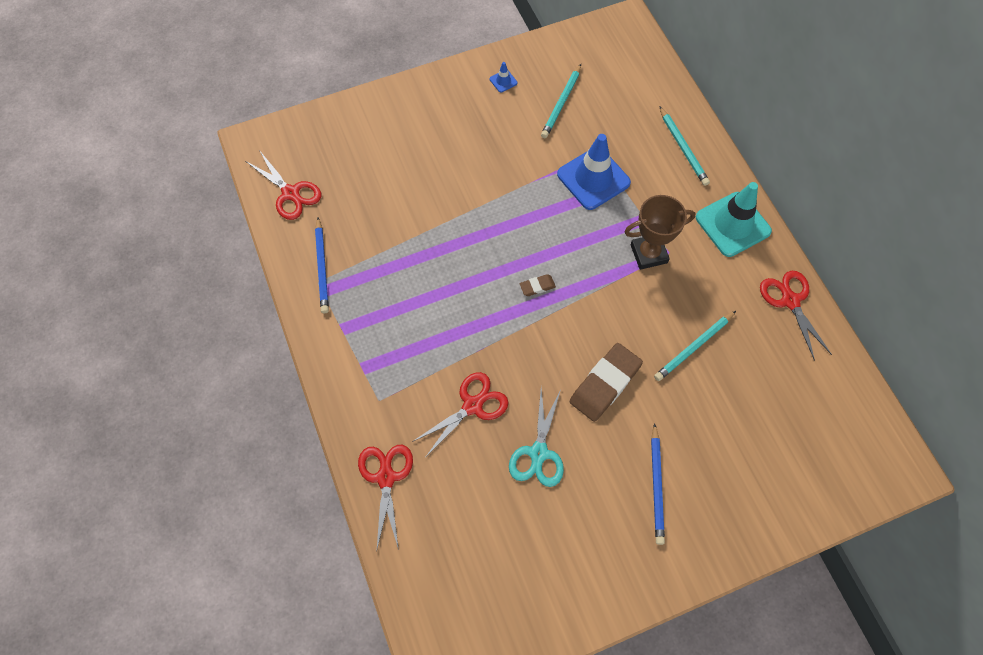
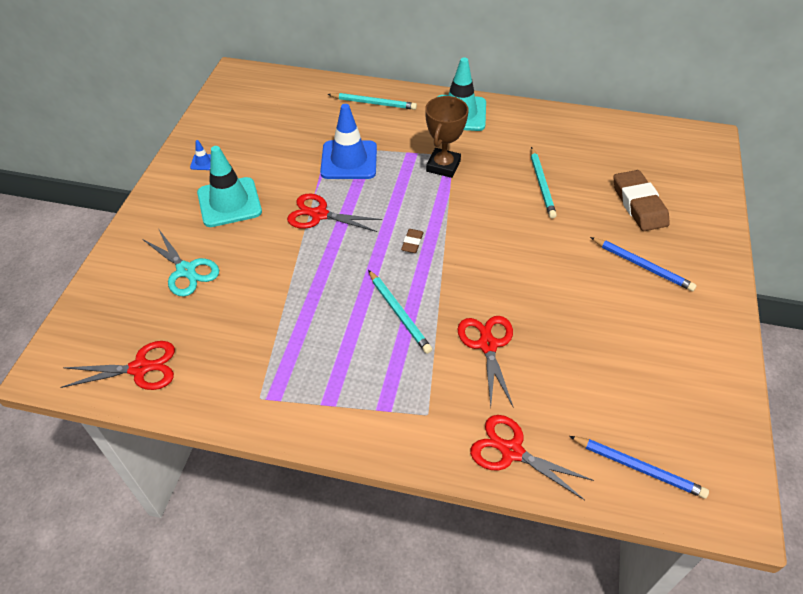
camera: 55 degrees left, 15 degrees down
blue pencil [315,218,329,313] -> blue pencil moved to [569,436,709,499]
turquoise scissors [509,388,564,487] -> turquoise scissors moved to [142,230,219,296]
turquoise pencil [541,64,581,138] -> turquoise pencil moved to [368,270,432,354]
brown eraser [570,343,643,422] -> brown eraser moved to [613,170,670,231]
red scissors [760,271,832,361] -> red scissors moved to [287,194,383,232]
none -> turquoise traffic cone [197,146,262,227]

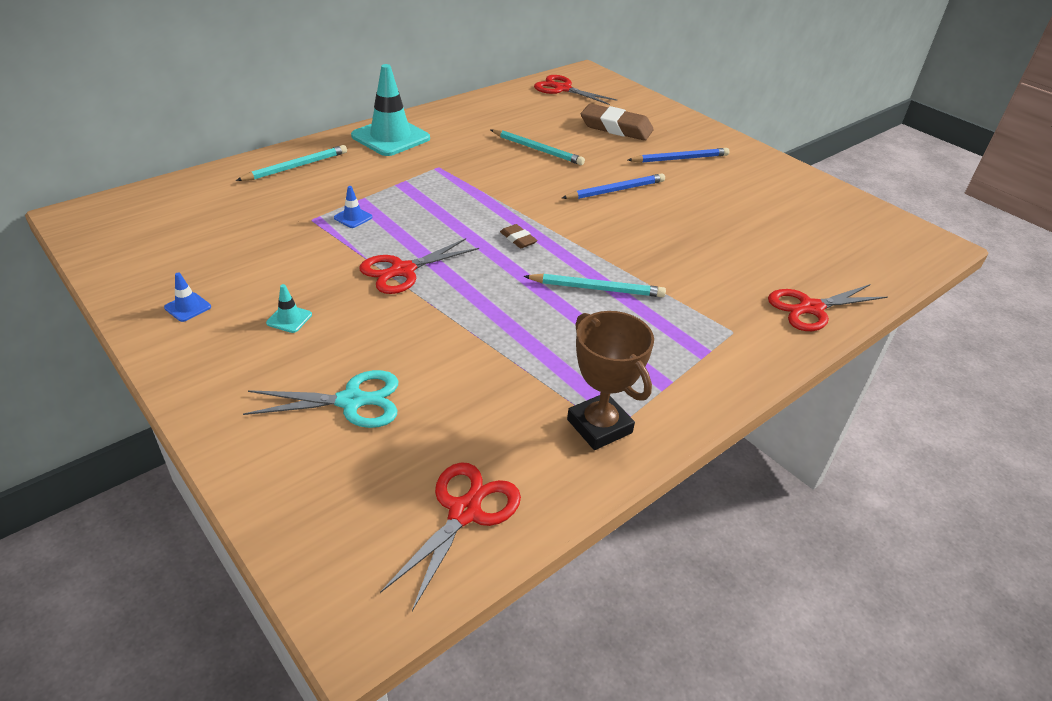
camera: 55 degrees left, 10 degrees down
turquoise traffic cone [197,146,262,227] -> turquoise traffic cone [266,284,312,333], size x0.41
blue traffic cone [320,104,377,179] -> blue traffic cone [334,186,372,228], size x0.41
brown trophy [425,96,469,178] -> brown trophy moved to [567,311,654,450]
red scissors [457,316,513,407] -> red scissors moved to [534,75,617,105]
blue pencil [569,436,709,499] -> blue pencil moved to [562,173,665,199]

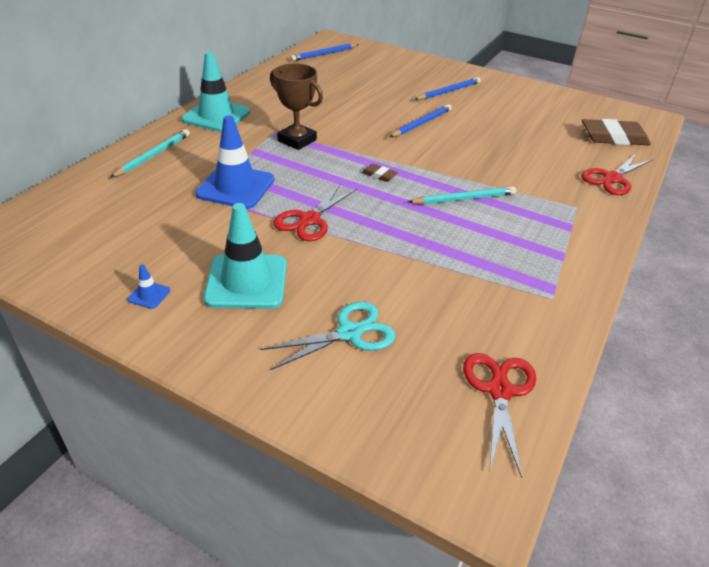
camera: 20 degrees left, 0 degrees up
turquoise traffic cone [266,284,312,333] -> turquoise traffic cone [203,203,287,309], size x2.44
blue traffic cone [334,186,372,228] -> blue traffic cone [195,115,274,209], size x2.44
turquoise pencil [491,129,585,165] -> none
red scissors [534,75,617,105] -> blue pencil [290,43,359,61]
brown trophy [567,311,654,450] -> brown trophy moved to [270,63,323,150]
brown eraser [581,104,654,141] -> brown eraser moved to [582,119,651,145]

